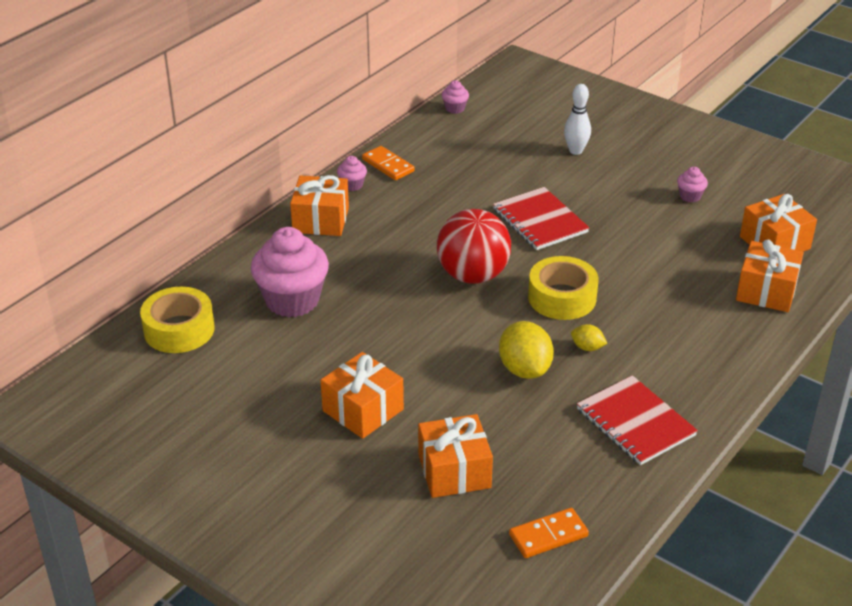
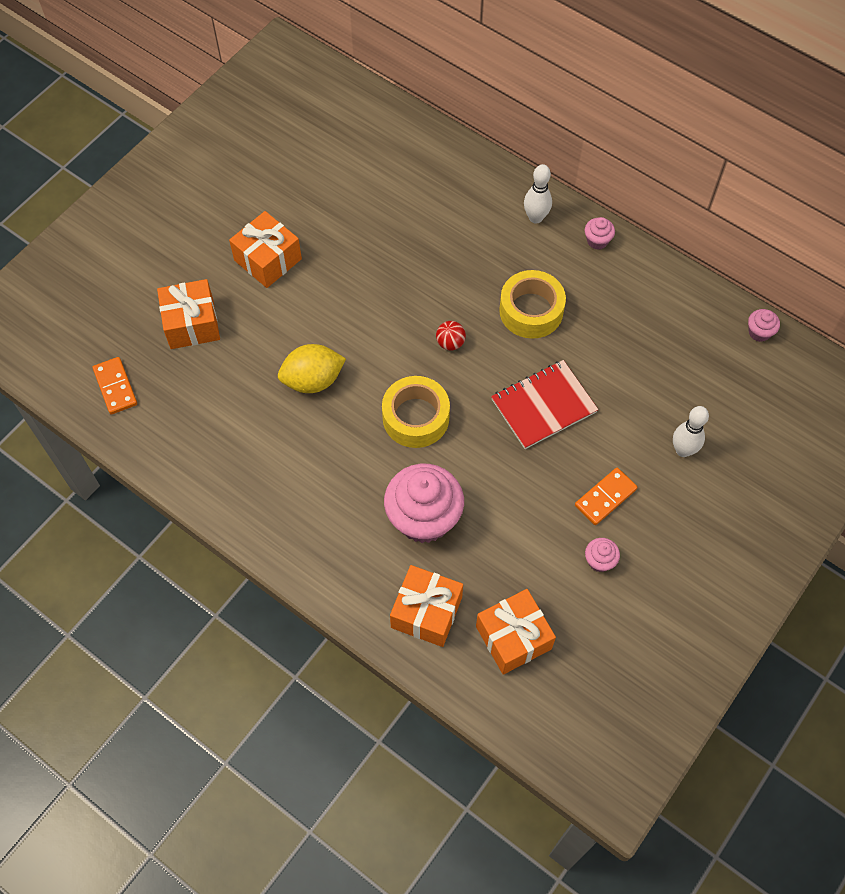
camera: 90 degrees right, 25 degrees up
yellow tape [140,287,215,353] -> yellow tape moved to [499,270,566,339]
pink cupcake [251,227,329,318] -> pink cupcake moved to [384,464,464,543]
orange gift [290,175,349,236] -> white bowling pin [524,164,552,224]
orange domino [362,146,415,180] -> orange domino moved to [575,468,638,525]
red ball [437,209,511,284] -> red ball [436,321,466,351], size x0.41
yellow lemon [571,324,607,351] -> none
red notebook [577,375,698,465] -> none

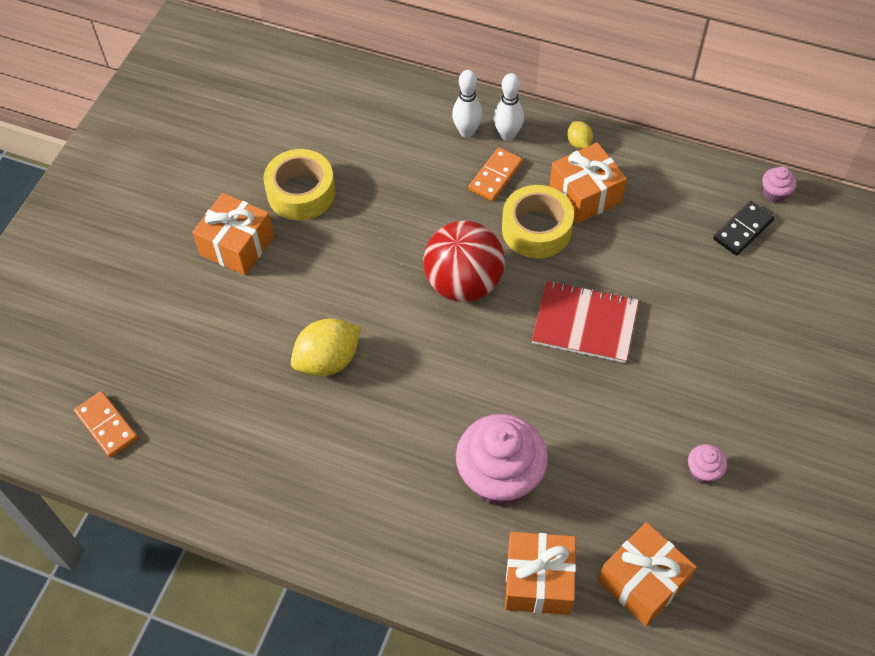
camera: 15 degrees left, 5 degrees down
orange gift [157,279,220,349] -> orange gift moved to [549,142,627,224]
yellow tape [382,376,450,448] -> yellow tape moved to [263,149,335,220]
red ball [436,321,466,351] -> red ball [423,220,505,302], size x2.42
red notebook [491,360,598,449] -> red notebook turned 60 degrees clockwise [532,281,639,363]
orange domino [575,468,638,525] -> orange domino moved to [468,147,523,201]
pink cupcake [585,217,615,250] -> yellow lemon [567,121,593,149]
white bowling pin [673,406,709,457] -> white bowling pin moved to [452,70,483,138]
none -> black domino [713,201,774,256]

